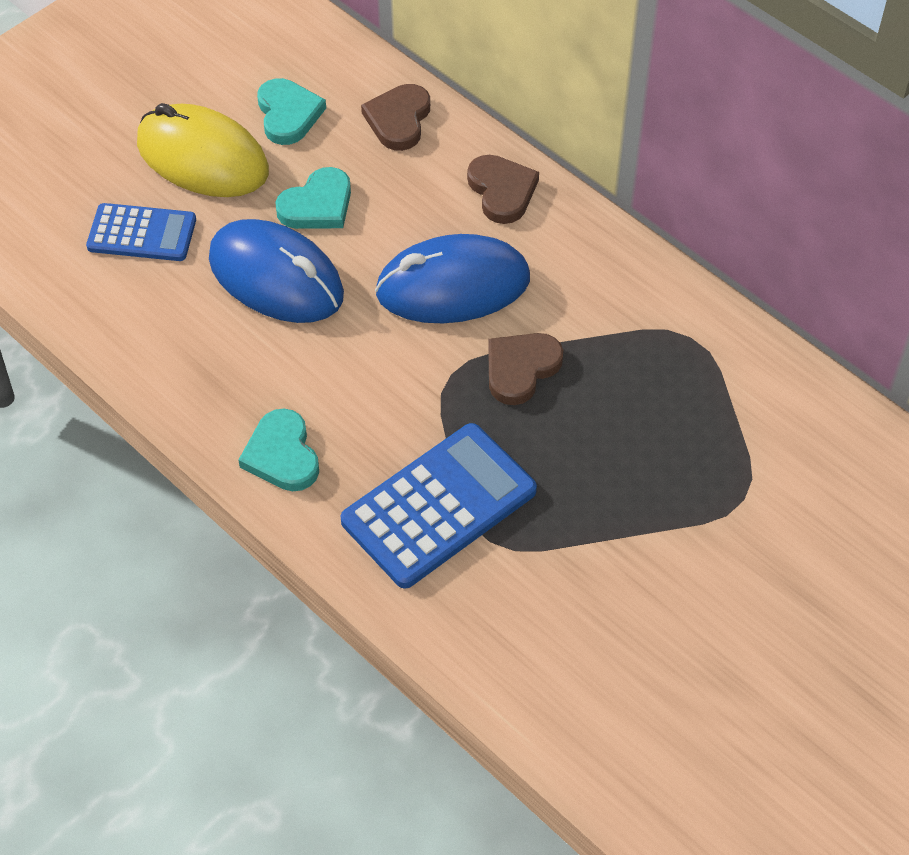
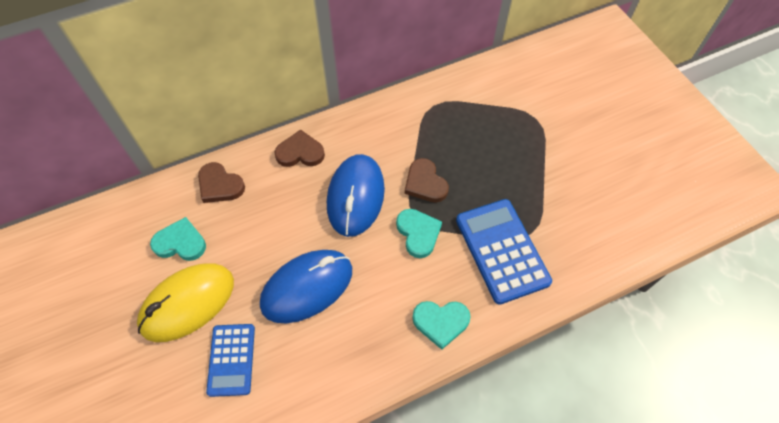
camera: 70 degrees left, 5 degrees up
blue calculator [86,203,196,261] -> blue calculator turned 150 degrees clockwise [206,324,255,397]
turquoise heart [275,167,351,229] -> turquoise heart moved to [396,209,442,258]

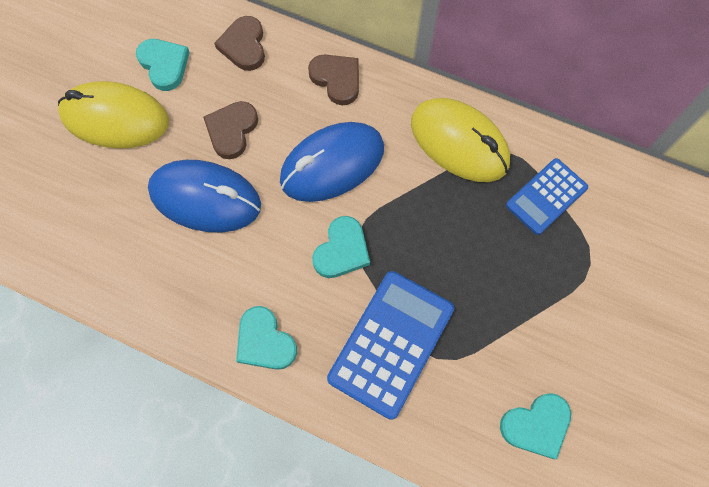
camera: 50 degrees right, 10 degrees up
blue calculator [206,324,255,397] -> blue calculator moved to [506,158,588,235]
brown heart [405,158,449,202] -> brown heart moved to [203,101,258,159]
none -> yellow mouse [411,98,510,182]
none -> turquoise heart [500,393,571,459]

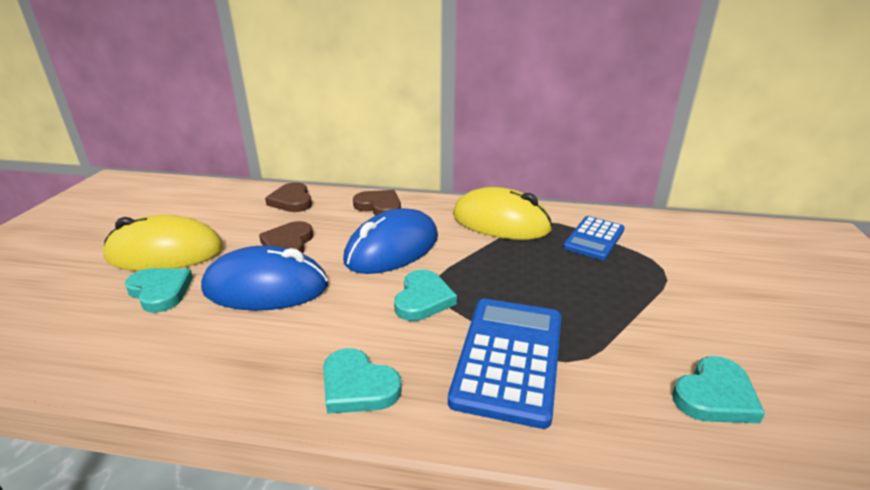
camera: 15 degrees left, 40 degrees down
turquoise heart [136,39,190,91] -> turquoise heart moved to [125,268,193,313]

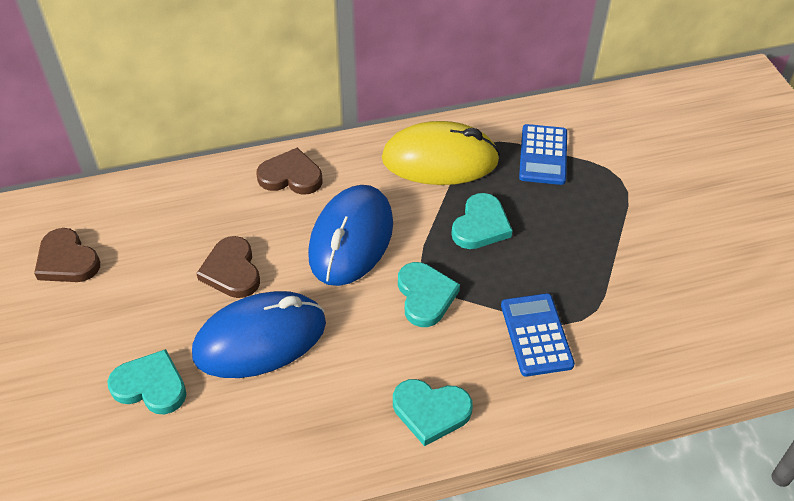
camera: 25 degrees left, 20 degrees up
yellow mouse [103,215,223,271] -> none
brown heart [265,182,312,212] -> brown heart moved to [34,228,100,282]
blue calculator [448,299,561,429] -> blue calculator [501,293,575,376], size x0.63
turquoise heart [672,356,765,423] -> turquoise heart moved to [451,193,513,249]

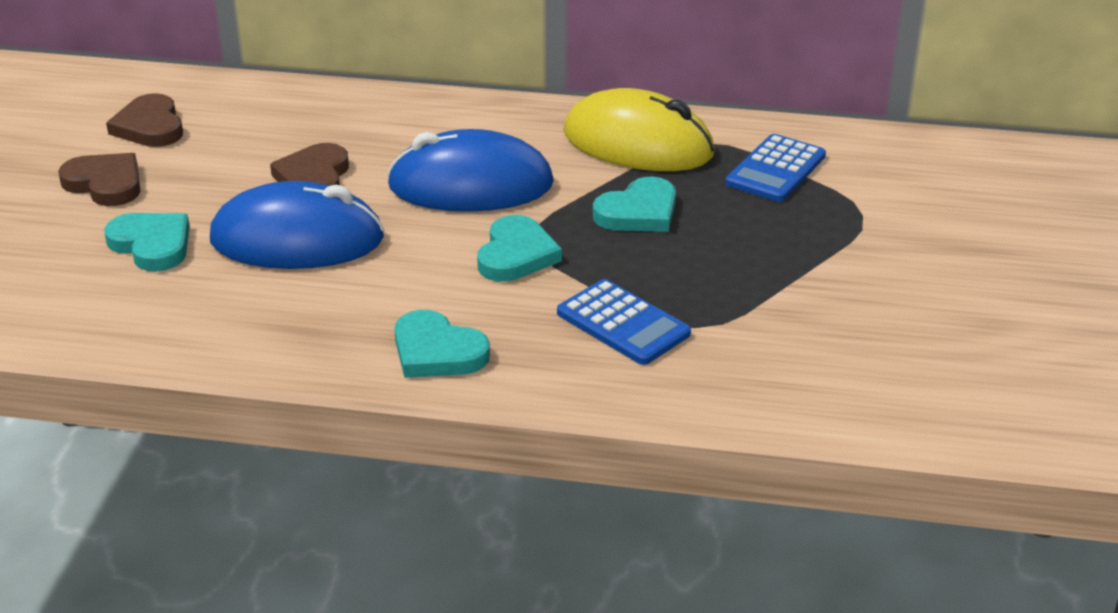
camera: 25 degrees right, 15 degrees down
brown heart [256,148,322,195] -> brown heart moved to [58,153,140,206]
blue mouse [308,185,393,286] -> blue mouse turned 45 degrees clockwise [387,129,554,212]
blue calculator [501,293,575,376] -> blue calculator turned 120 degrees clockwise [557,279,691,365]

